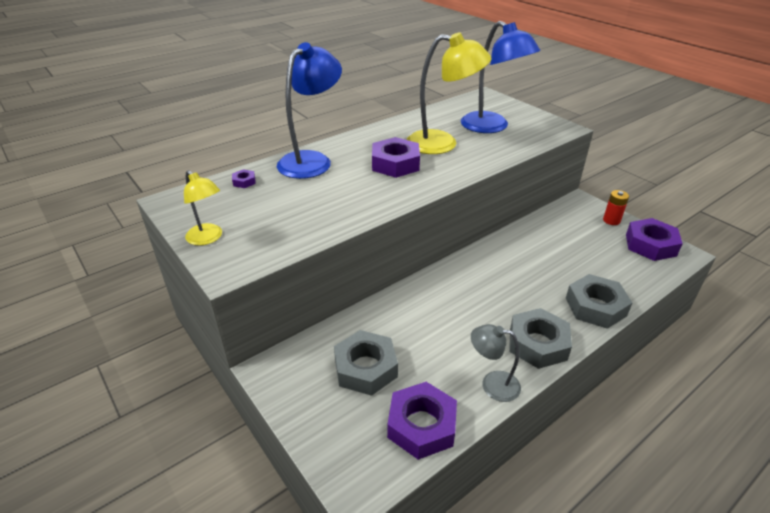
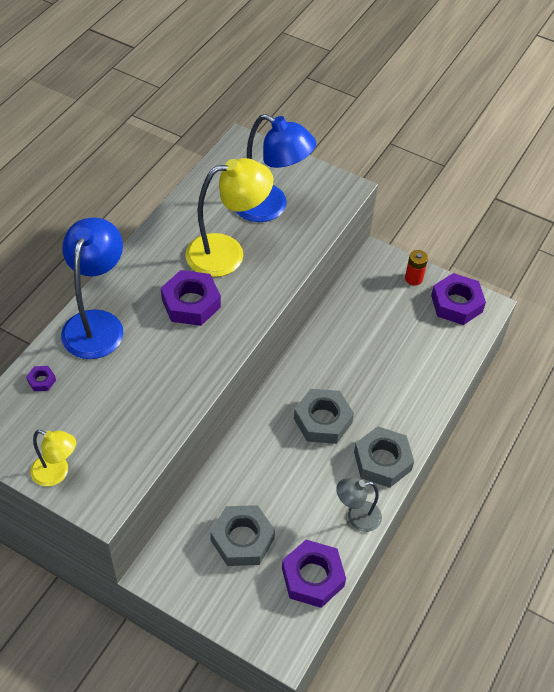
camera: 25 degrees left, 15 degrees up
grey nut [566,274,632,329] -> grey nut moved to [294,389,354,444]

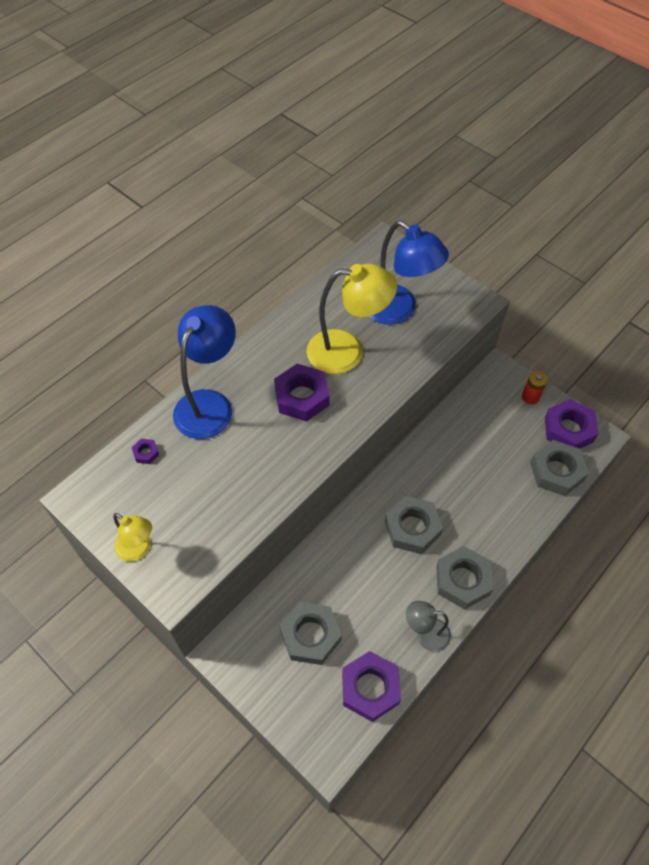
camera: 15 degrees right, 5 degrees up
none -> grey nut [530,440,589,496]

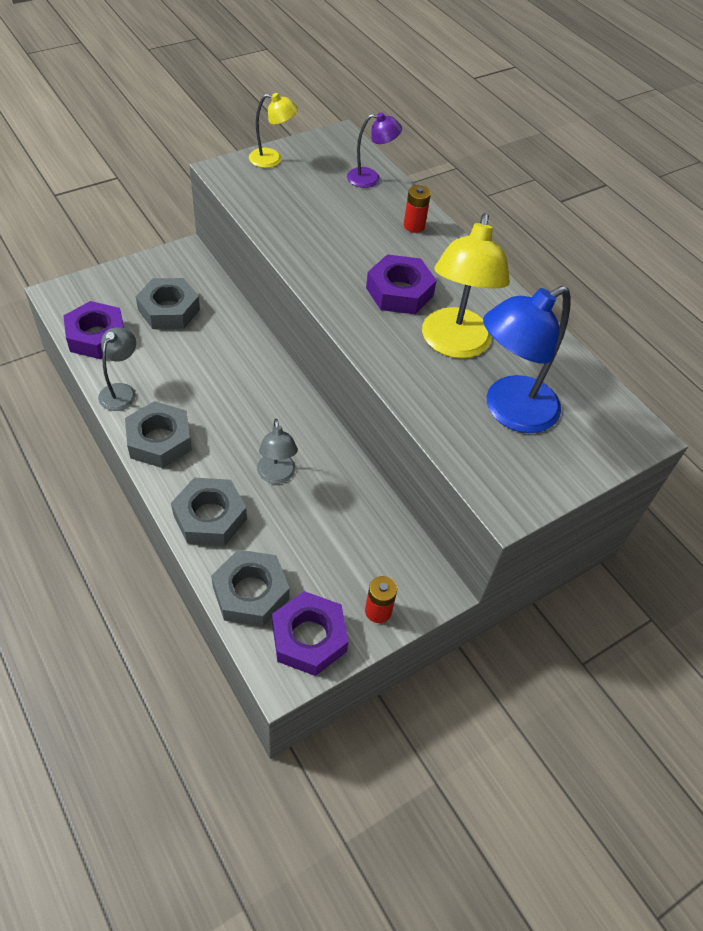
camera: 100 degrees right, 5 degrees down
yellow lamp [113,513,152,562] -> yellow lamp turned 135 degrees counterclockwise [249,93,298,168]
purple nut [132,439,159,464] -> purple lamp [347,112,402,188]
blue lamp [173,305,236,439] -> red battery [404,185,431,233]
grey nut [385,496,443,554] -> grey nut moved to [171,477,247,546]
none -> grey lamp [257,419,298,484]

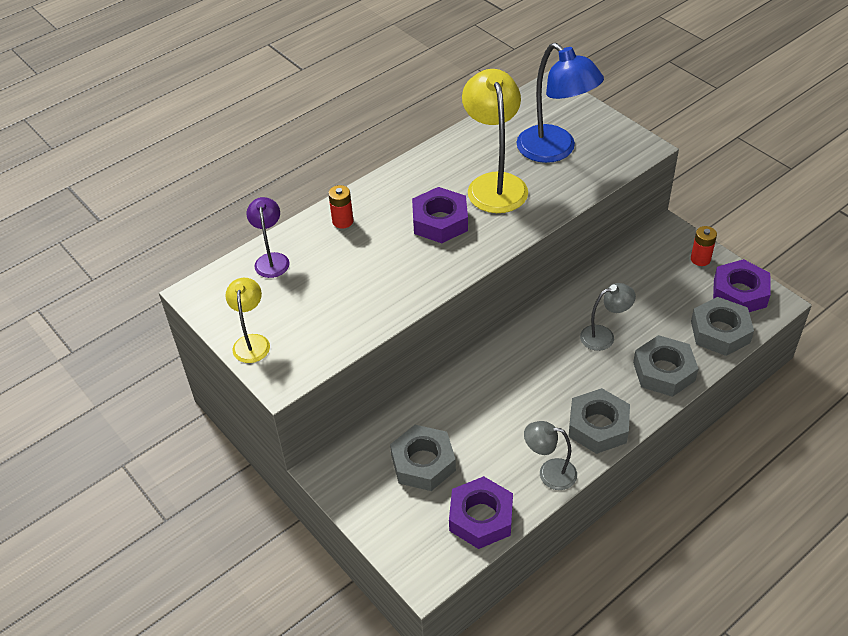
camera: 90 degrees left, 5 degrees down
yellow lamp [422,213,510,358] -> yellow lamp turned 105 degrees counterclockwise [462,69,528,213]

